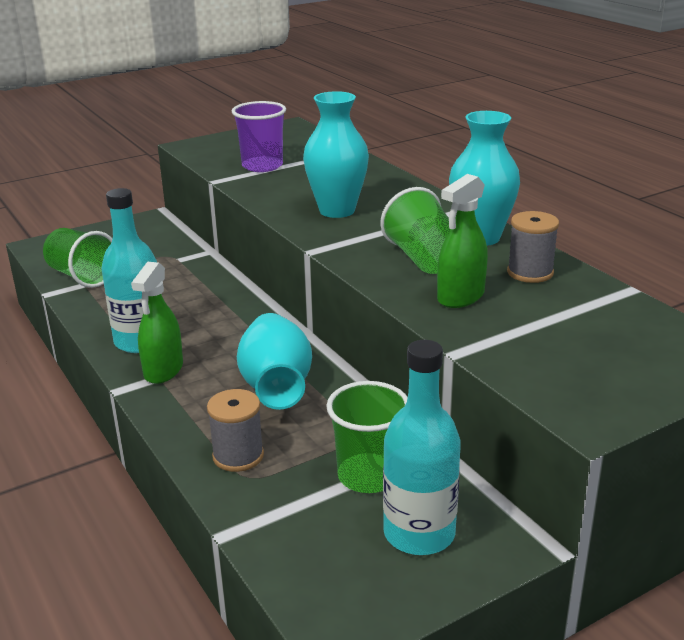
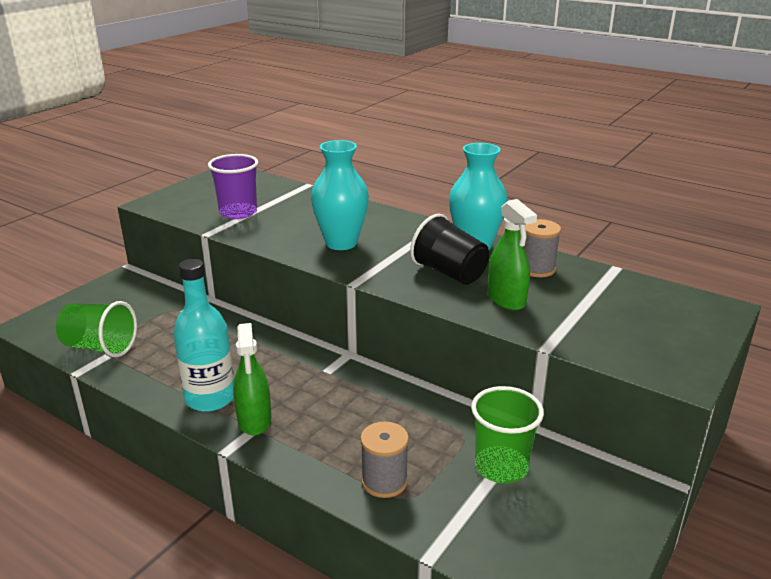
camera: 25 degrees left, 0 degrees up
turquoise vase [237,313,312,410] -> none
green cup [380,187,450,274] -> black cup [410,214,489,285]
turquoise bottle [383,340,461,555] -> none
green spray bottle [437,174,488,308] -> green spray bottle turned 45 degrees counterclockwise [488,199,537,310]

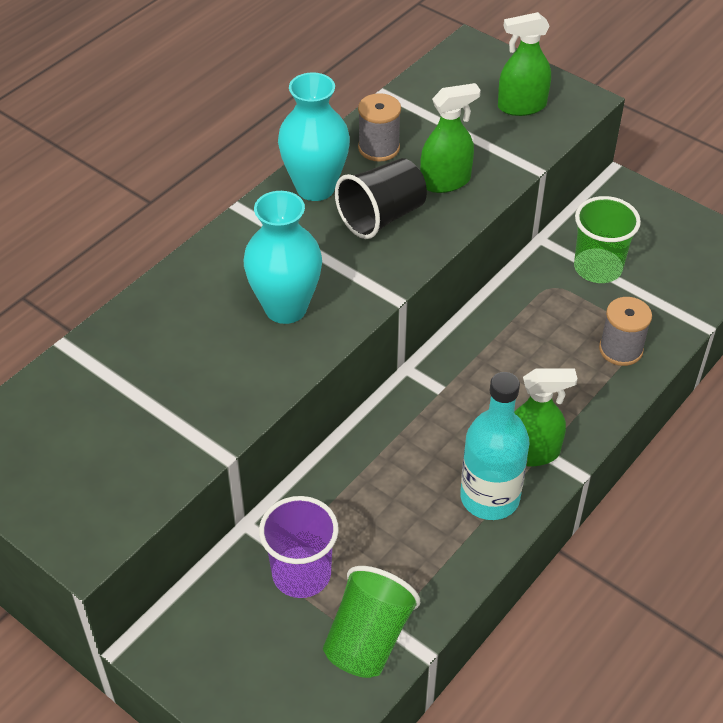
camera: 85 degrees left, 20 degrees up
purple cup [208,154,258,219] -> purple cup moved to [259,496,339,598]
none -> green spray bottle [498,12,551,116]

